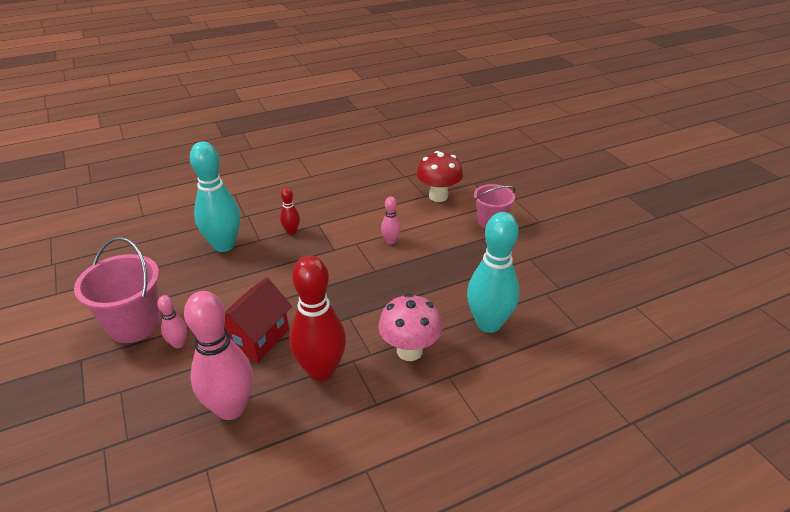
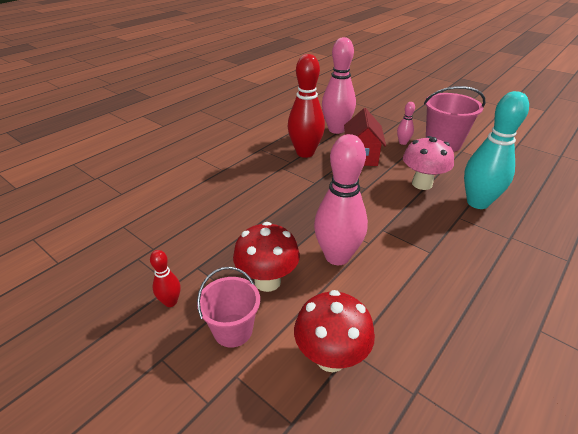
camera: 155 degrees right, 0 degrees up
red bowling pin [280,187,300,235] -> red bowling pin moved to [150,250,181,307]
pink mushroom [378,293,442,361] -> pink mushroom moved to [403,136,454,190]
pink bowling pin [381,196,401,244] -> pink bowling pin [314,134,368,265], size x2.16
turquoise bowling pin [467,212,520,333] -> none
none -> red mushroom [233,222,300,292]

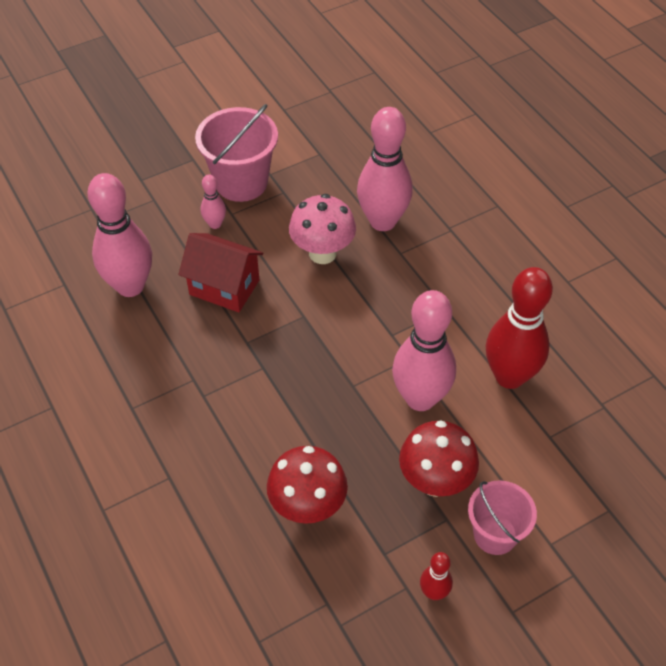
camera: 70 degrees left, 15 degrees up
red bowling pin [288,54,325,158] -> red bowling pin moved to [486,267,553,389]
red mushroom [294,290,375,372] -> red mushroom moved to [267,446,348,524]
turquoise bowling pin [464,91,529,209] -> pink bowling pin [357,107,413,231]

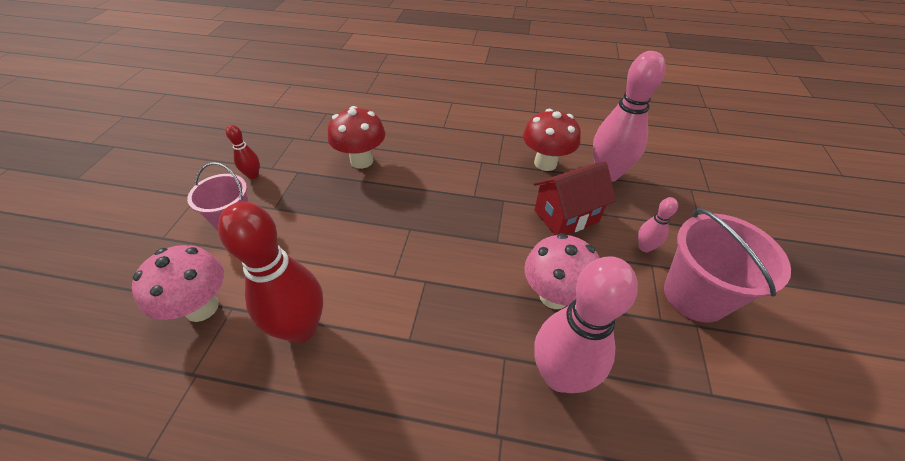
camera: 130 degrees right, 5 degrees down
pink bowling pin [392,290,456,411] -> none
red mushroom [399,420,479,497] -> red mushroom moved to [523,109,581,171]
none -> pink mushroom [132,245,224,322]

